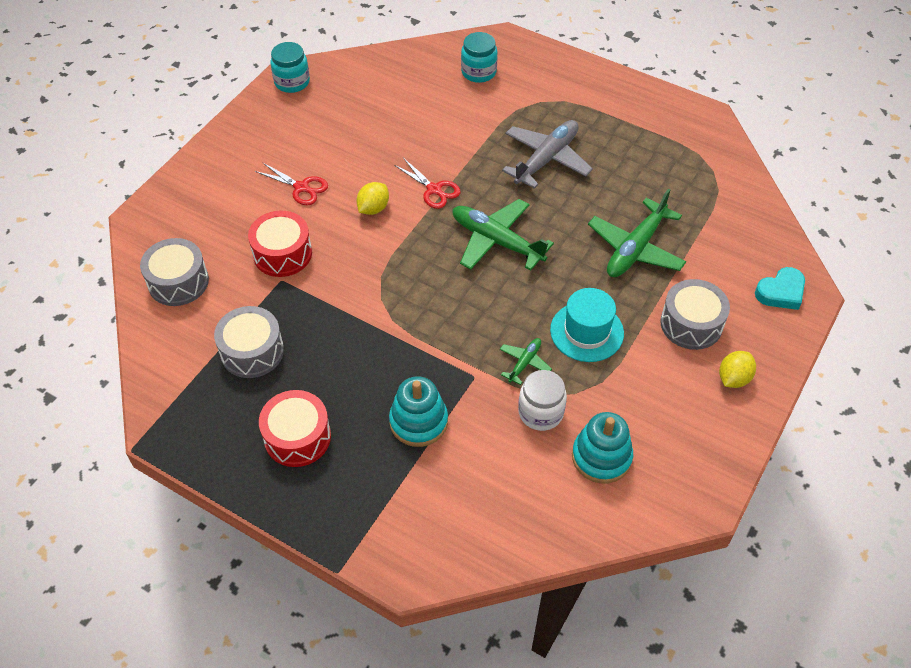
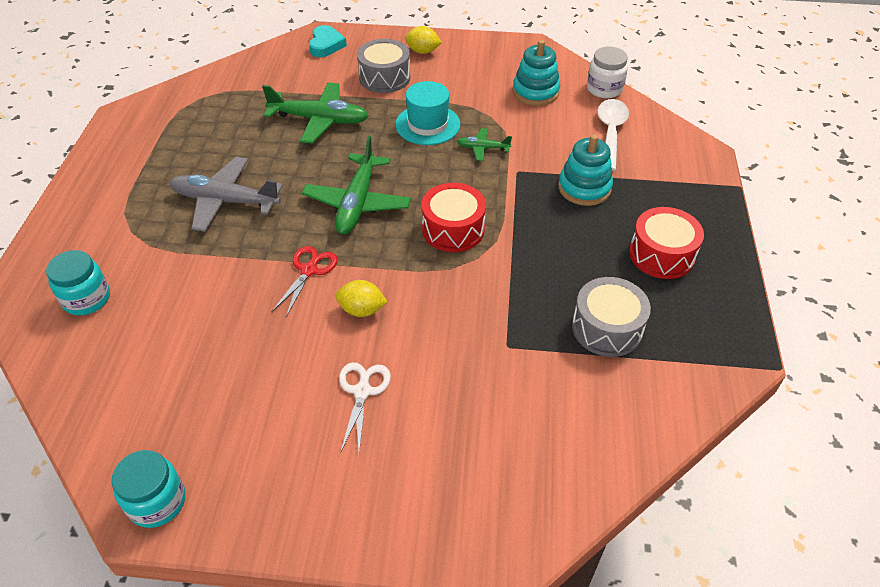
camera: 115 degrees left, 5 degrees down
grey drum [140,238,209,306] -> none
red drum [248,211,312,277] -> red drum moved to [421,183,486,252]
red scissors [255,162,328,205] -> white scissors [339,362,391,453]
white jar [518,370,567,431] -> white jar moved to [587,46,628,98]
turquoise heart [755,267,805,310] -> turquoise heart turned 60 degrees clockwise [309,25,347,57]
none -> white spoon [597,99,629,171]

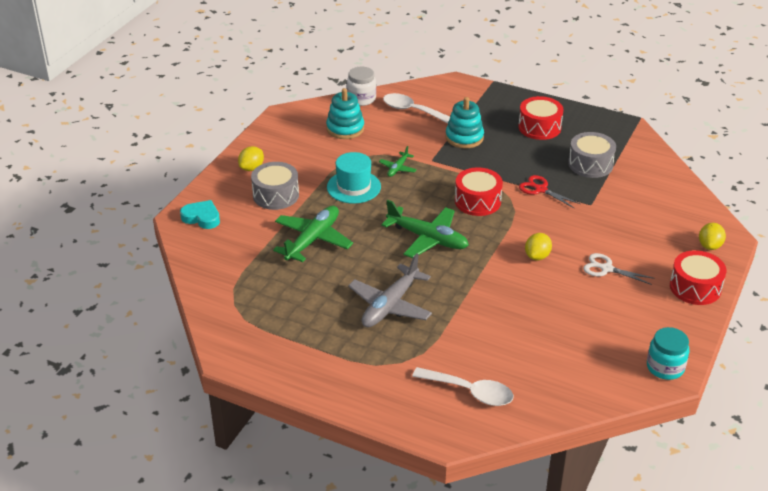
camera: 70 degrees left, 10 degrees down
turquoise jar [46,250,110,315] -> white spoon [412,367,514,406]
red scissors [271,246,338,317] -> red scissors moved to [519,175,580,209]
none -> red drum [670,250,727,305]
none -> yellow lemon [699,223,726,250]

